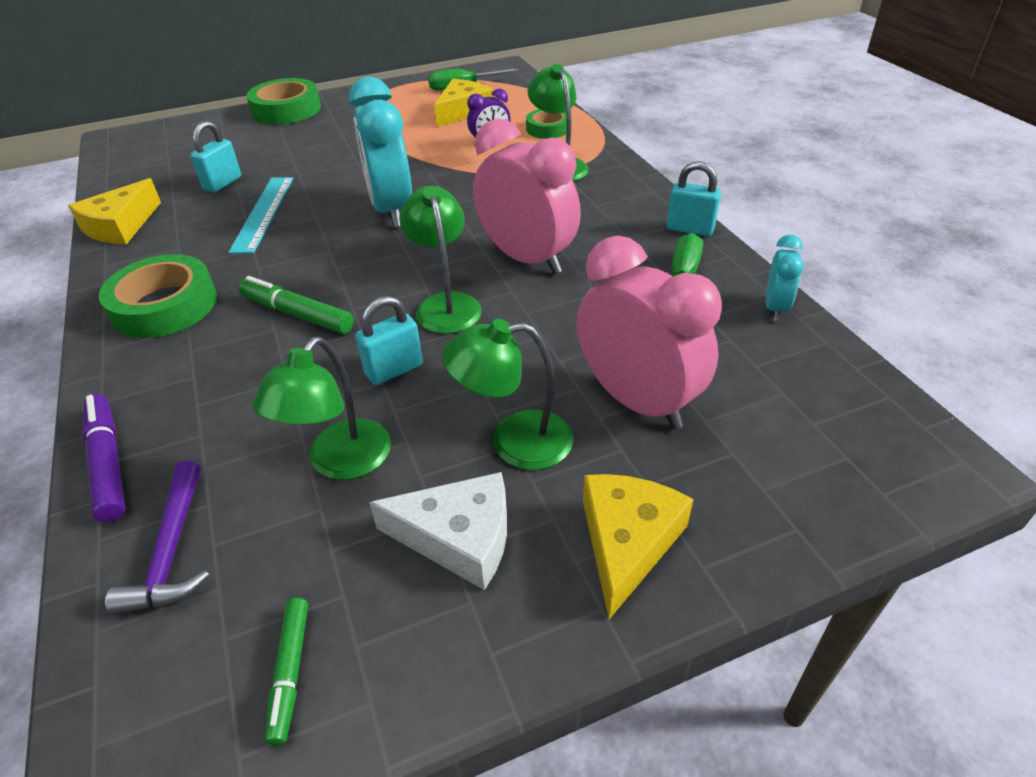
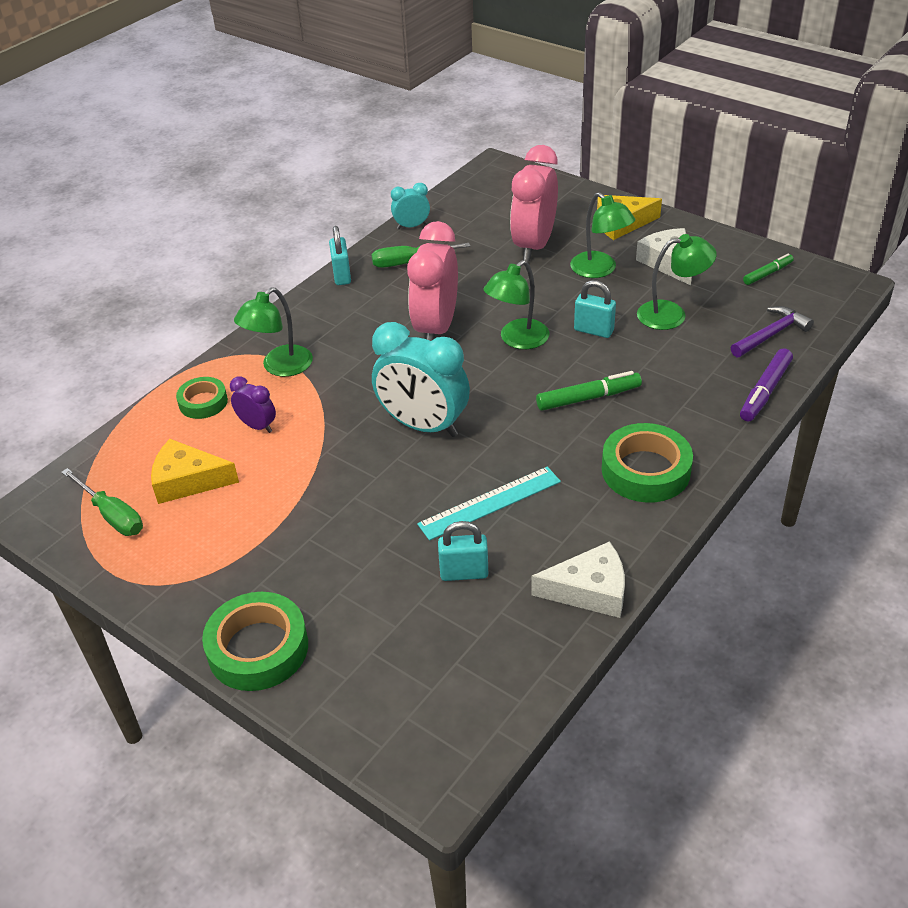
camera: 120 degrees left, 0 degrees up
yellow cheese [68,178,161,244] -> white cheese [531,541,625,618]
green marker [238,276,354,334] -> green marker turned 105 degrees counterclockwise [536,371,642,411]
turquoise clock [349,77,412,228] -> turquoise clock turned 75 degrees clockwise [372,322,470,437]

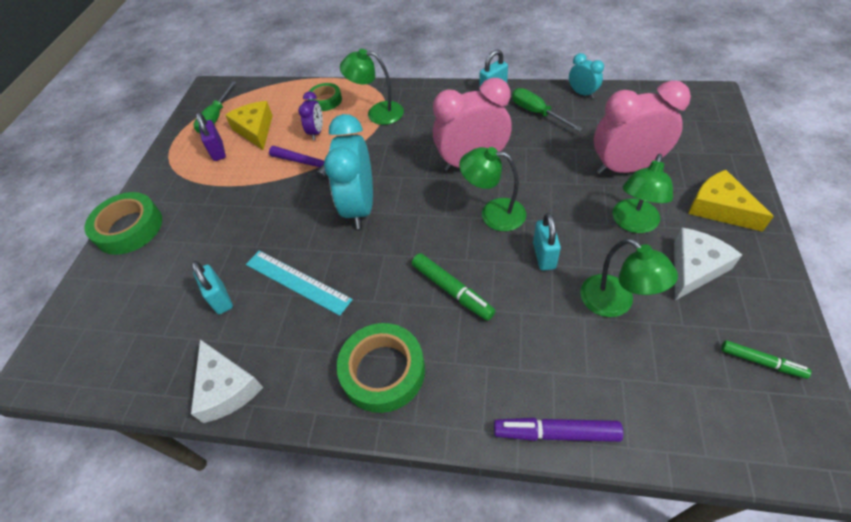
camera: 65 degrees right, 10 degrees up
purple hammer [731,306,814,357] -> purple hammer moved to [269,146,327,180]
none -> purple padlock [196,112,226,161]

